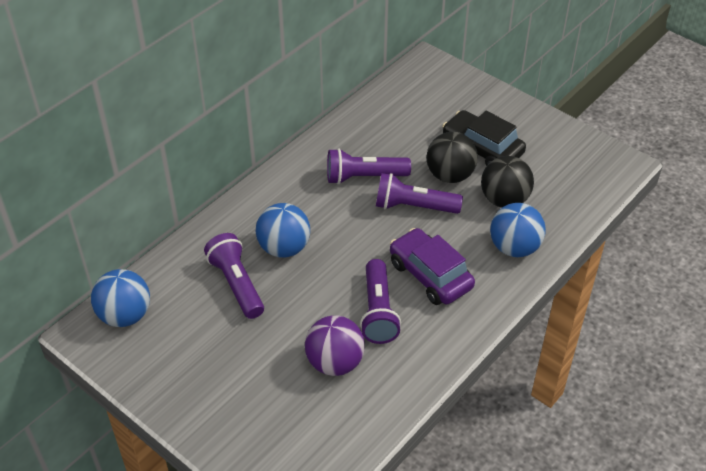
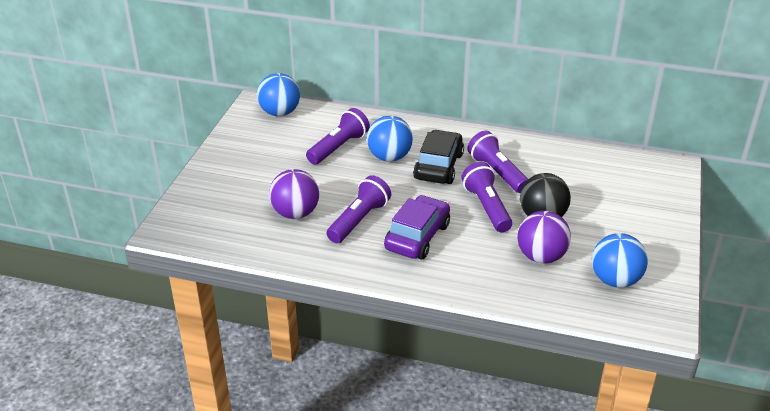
camera: 65 degrees right, 10 degrees down
purple flashlight [360,259,401,344] -> purple flashlight turned 150 degrees clockwise [327,175,391,243]
black car [442,110,526,166] -> black car moved to [413,130,464,184]
black ball [481,156,534,208] -> purple ball [517,211,571,264]
blue ball [490,203,546,257] -> blue ball moved to [592,233,648,288]

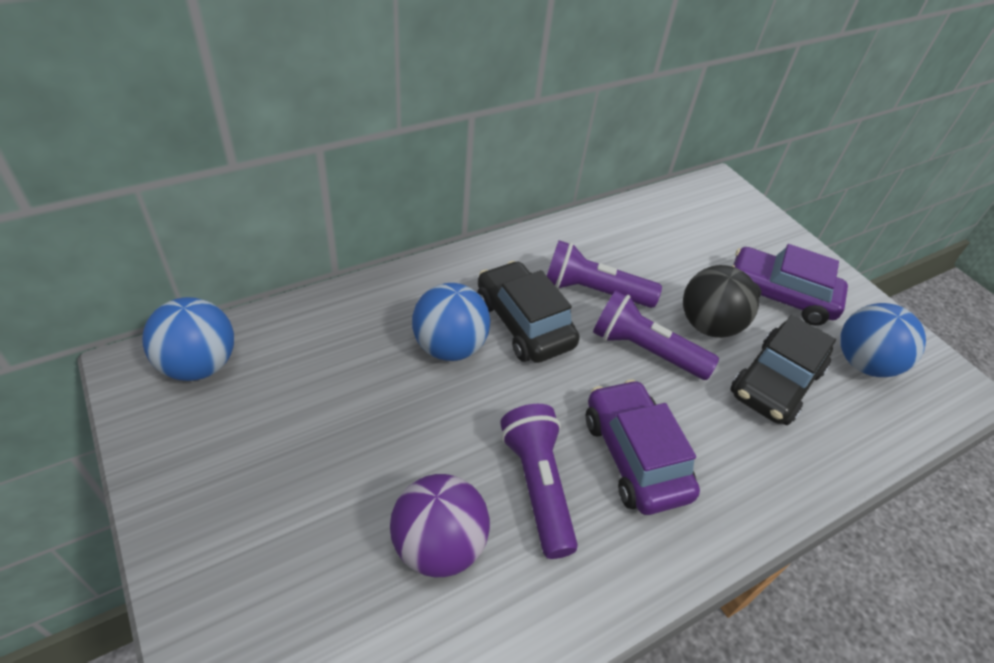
camera: 50 degrees left, 10 degrees up
purple flashlight [306,108,370,165] -> none
purple ball [517,211,571,264] -> black car [730,315,836,425]
none -> purple car [732,244,848,326]

